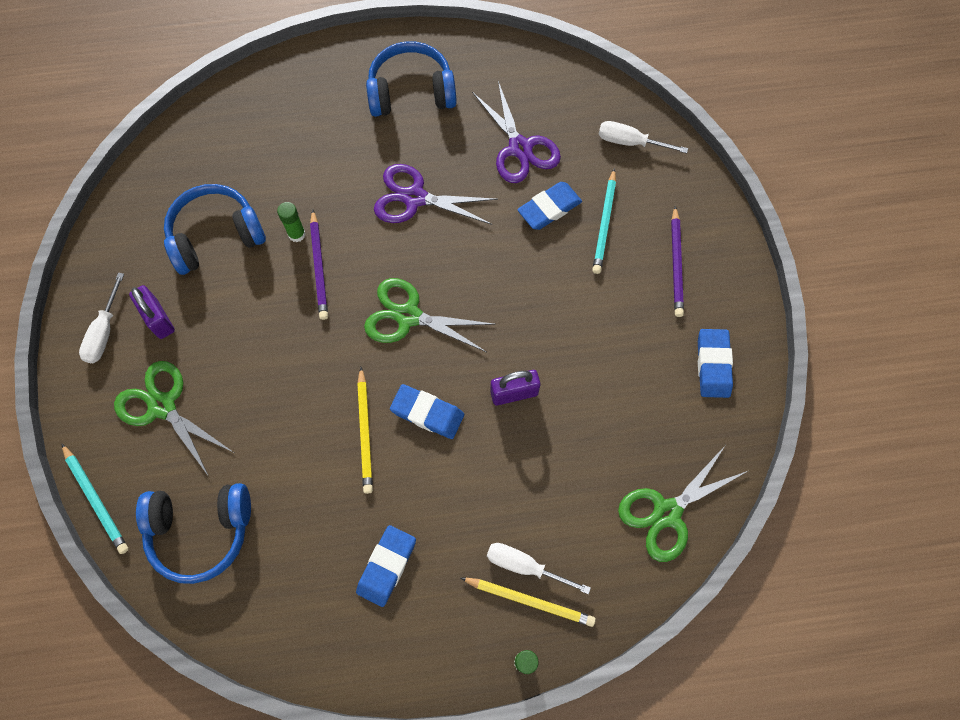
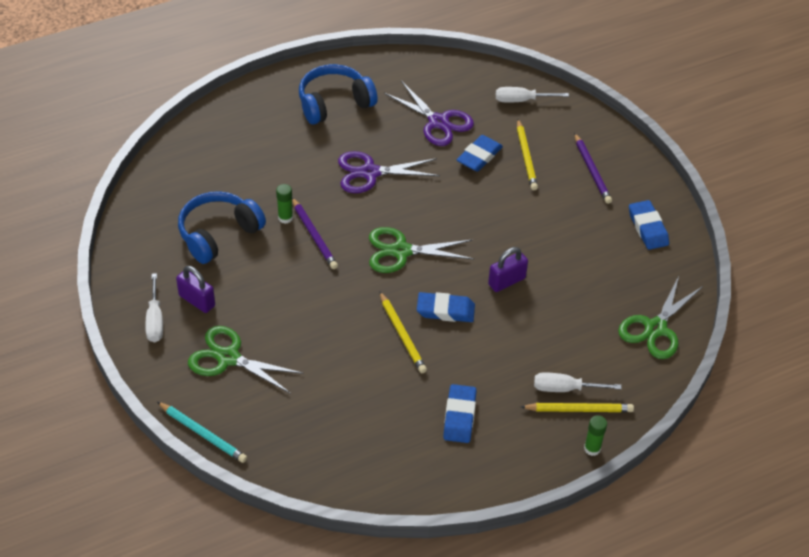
camera: 20 degrees left, 20 degrees down
blue headphones [136,483,251,584] -> none
turquoise pencil [592,168,616,274] -> yellow pencil [517,119,538,190]

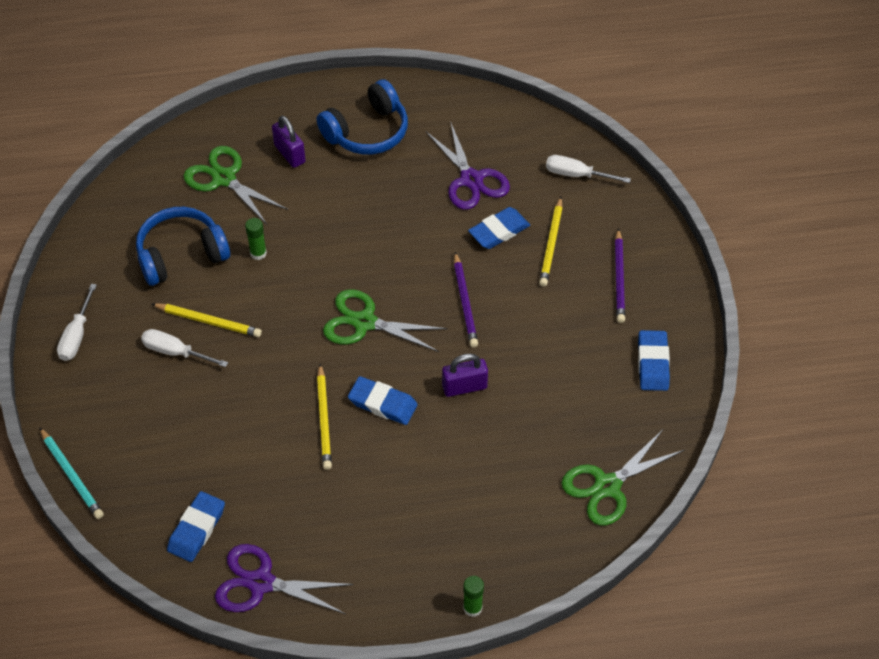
camera: 20 degrees right, 5 degrees up
purple padlock [176,266,215,313] -> purple padlock moved to [272,116,306,168]
green scissors [188,326,304,394] -> green scissors moved to [184,146,288,225]
purple pencil [292,198,338,269] -> purple pencil moved to [454,252,478,347]
blue headphones [299,64,378,125] -> blue headphones turned 150 degrees clockwise [317,79,408,155]
purple scissors [338,151,440,193] -> purple scissors moved to [215,544,354,614]
blue eraser [443,384,477,443] -> blue eraser moved to [167,491,225,562]
yellow pencil [521,403,634,412] -> yellow pencil moved to [152,303,262,337]
white screwdriver [534,372,622,392] -> white screwdriver moved to [141,329,228,367]

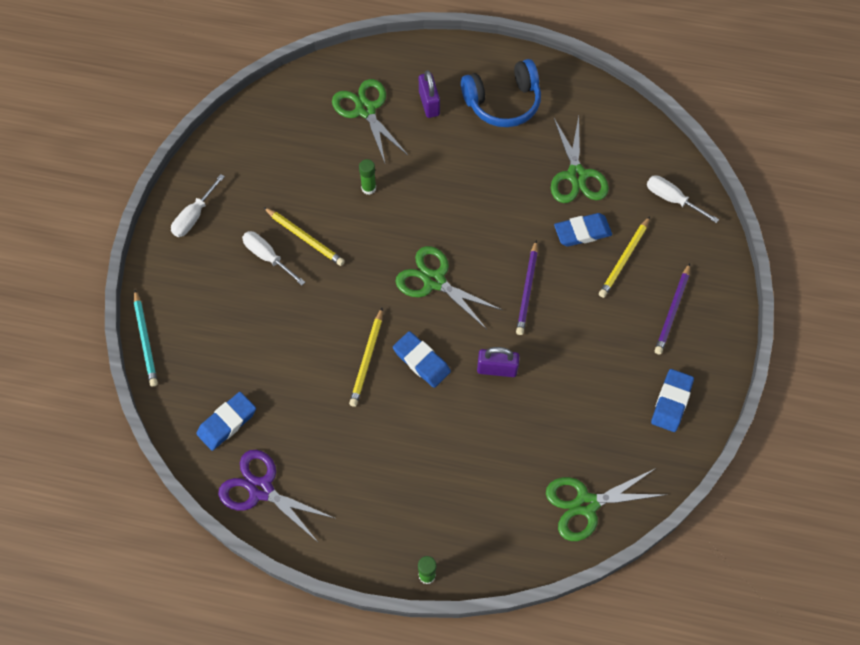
camera: 20 degrees right, 10 degrees up
blue headphones [136,207,230,286] -> none
purple scissors [426,121,510,210] -> green scissors [551,116,609,203]

